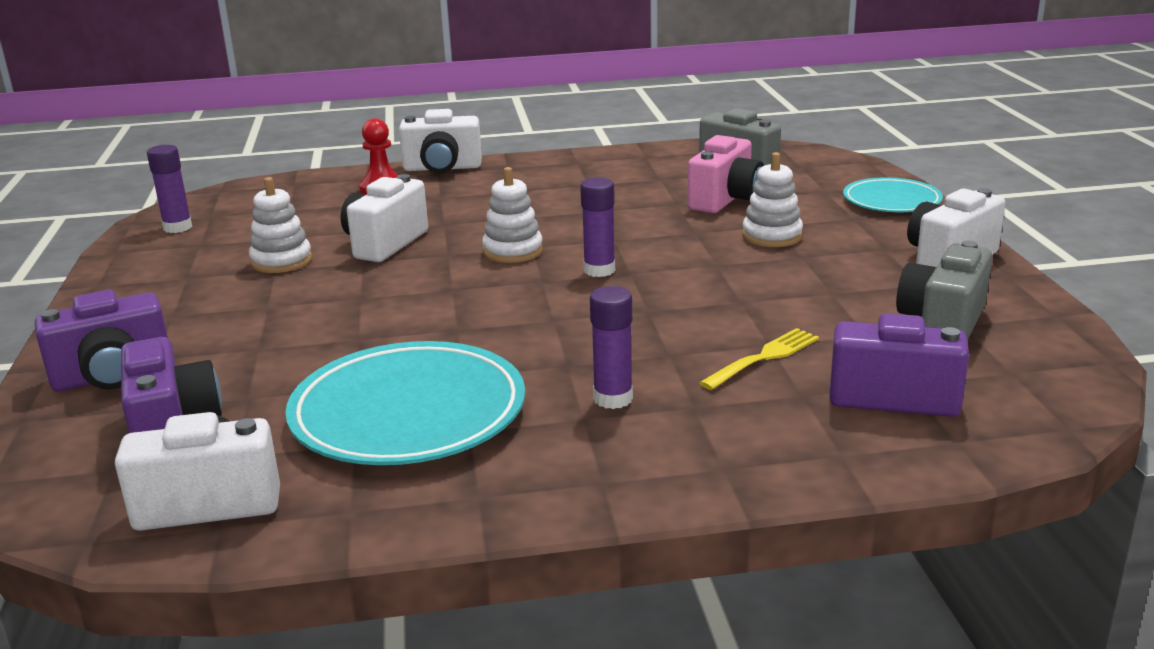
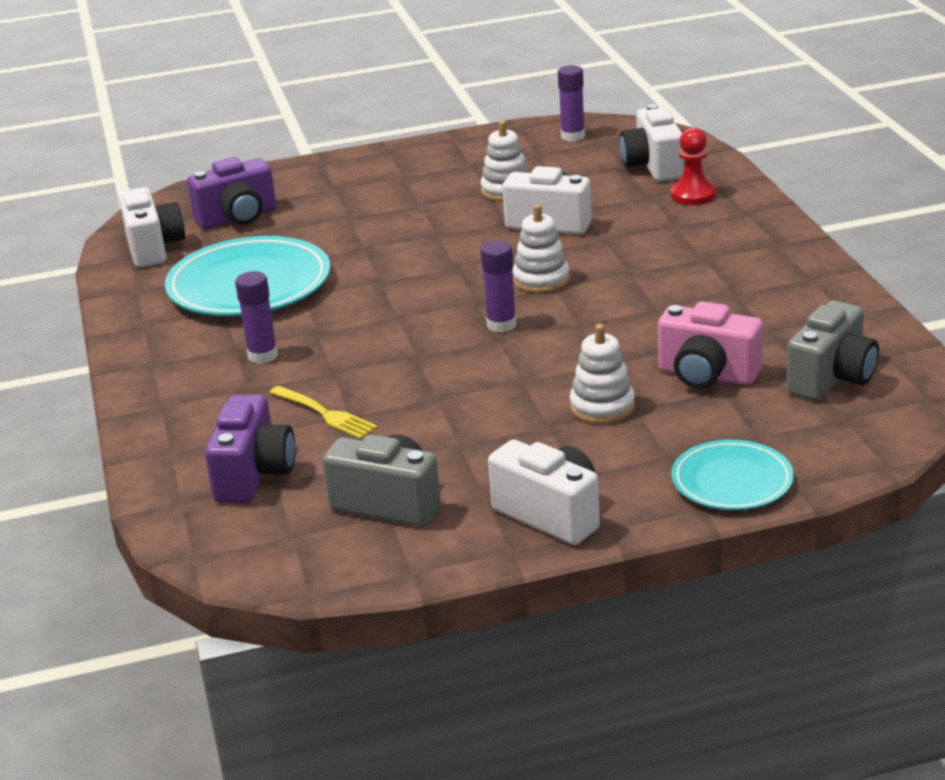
camera: 85 degrees right, 5 degrees up
purple camera [35,290,168,391] -> none
white camera [399,109,482,173] -> white camera moved to [619,104,684,181]

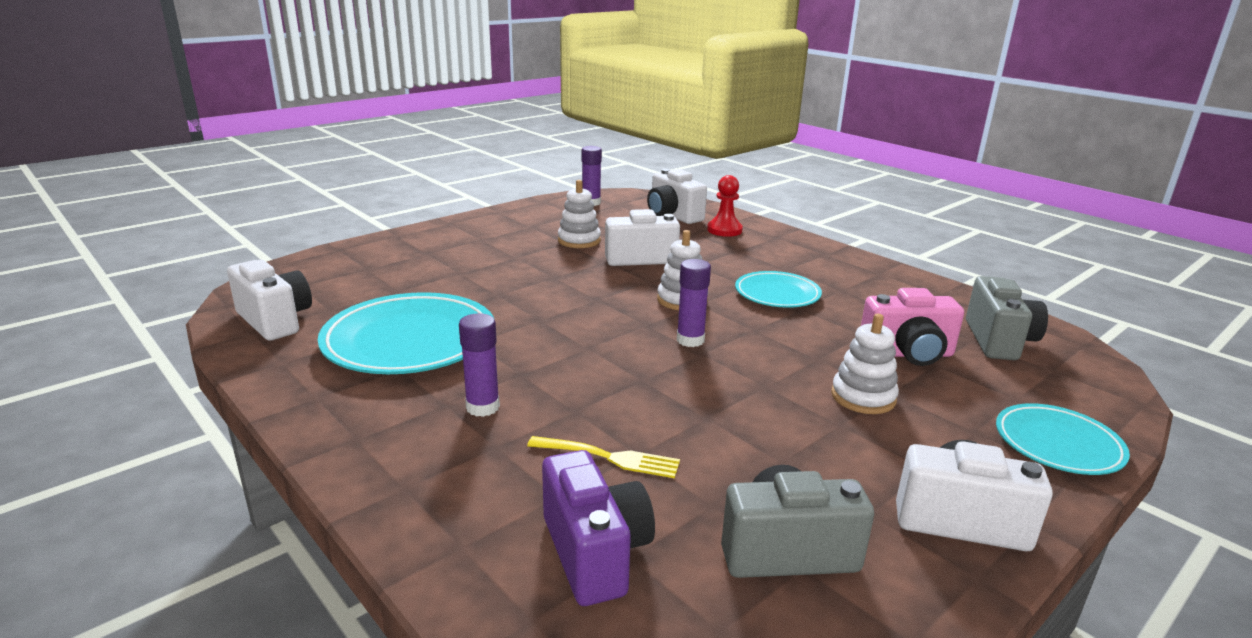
camera: 30 degrees left, 5 degrees down
purple camera [187,157,276,229] -> none
none -> turquoise plate [735,271,822,308]

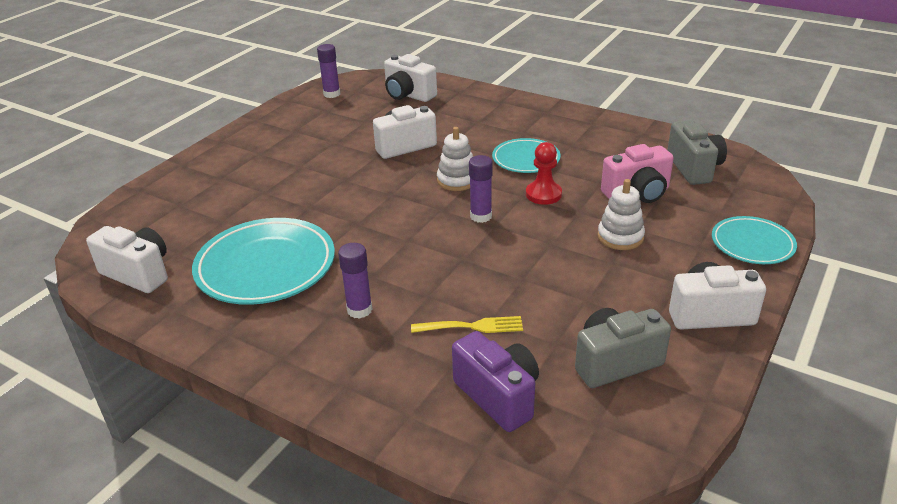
camera: 15 degrees left, 10 degrees up
white stacking toy [558,180,601,248] -> none
red pawn [707,175,743,237] -> red pawn moved to [526,142,562,205]

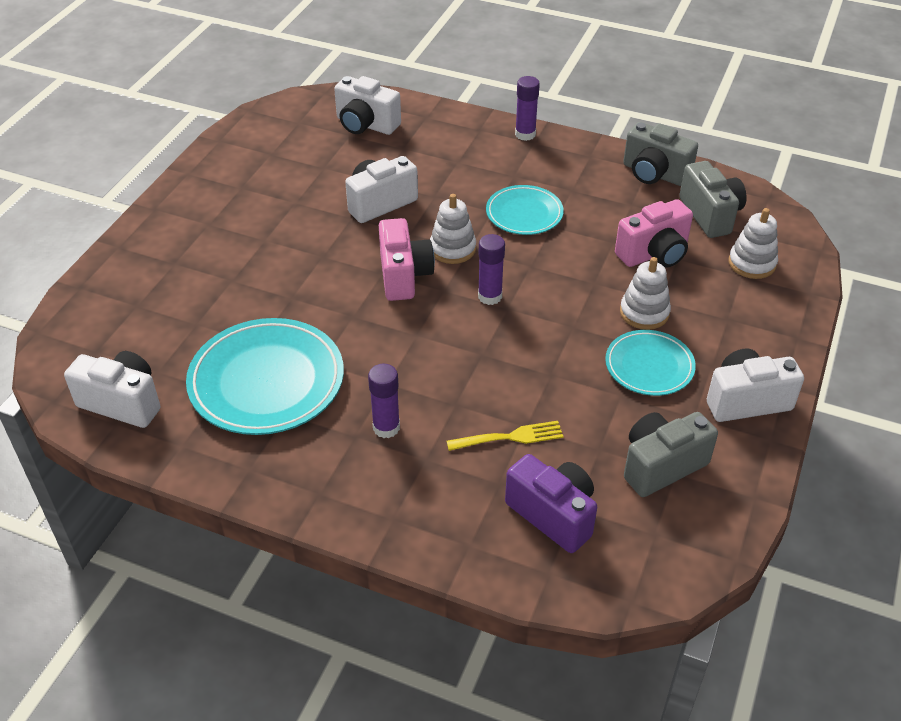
camera: 10 degrees left, 10 degrees up
purple glue stick [317,44,340,98] -> purple glue stick moved to [515,76,540,141]
red pawn [526,142,562,205] -> none
turquoise plate [712,216,797,264] -> turquoise plate moved to [605,330,696,396]
none -> pink camera [379,218,435,301]
none -> grey camera [623,122,698,186]
none -> white stacking toy [729,208,778,279]

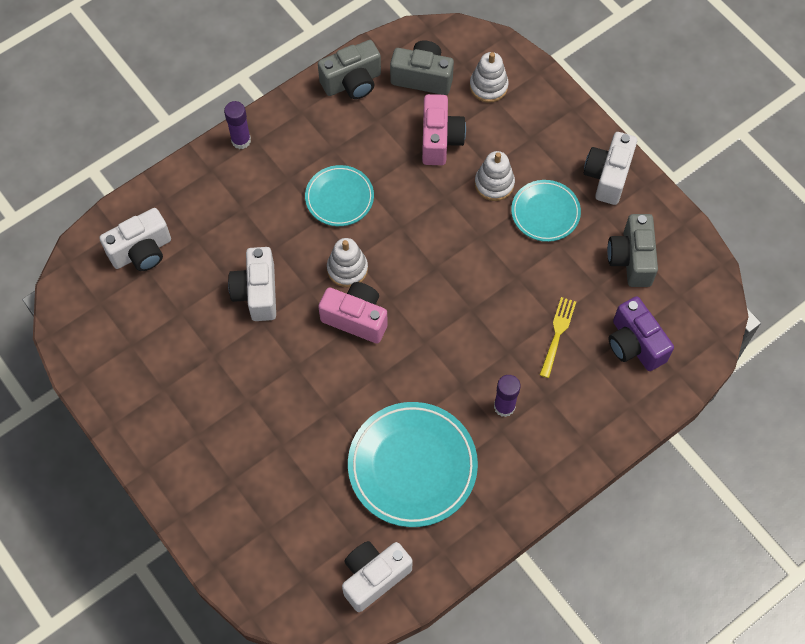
camera: 60 degrees left, 20 degrees up
purple glue stick [478,234,505,305] -> none
purple camera [505,454,597,553] -> purple camera turned 105 degrees counterclockwise [609,296,674,371]

